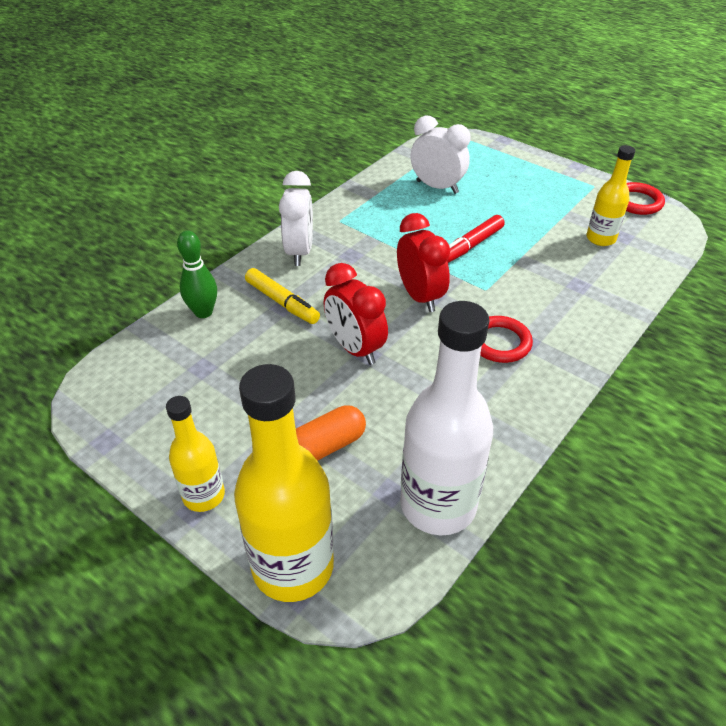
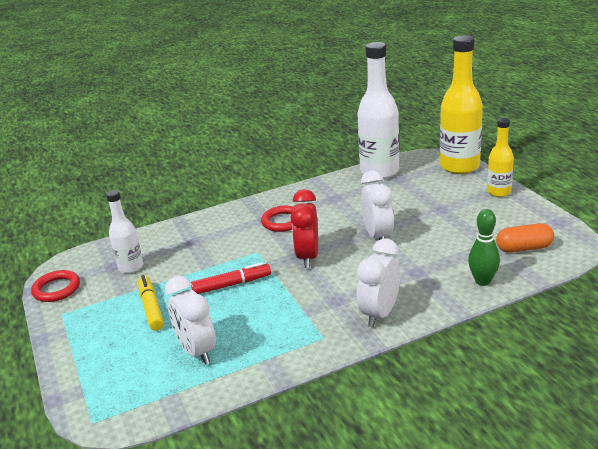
camera: 150 degrees left, 15 degrees down
yellow marker [245,268,320,324] -> yellow marker moved to [138,275,164,331]
orange capsule [296,405,366,461] -> orange capsule moved to [496,223,554,253]
red clock [324,263,388,365] -> white clock [361,170,394,240]
yellow bottle [586,145,635,246] -> white bottle [106,190,143,273]

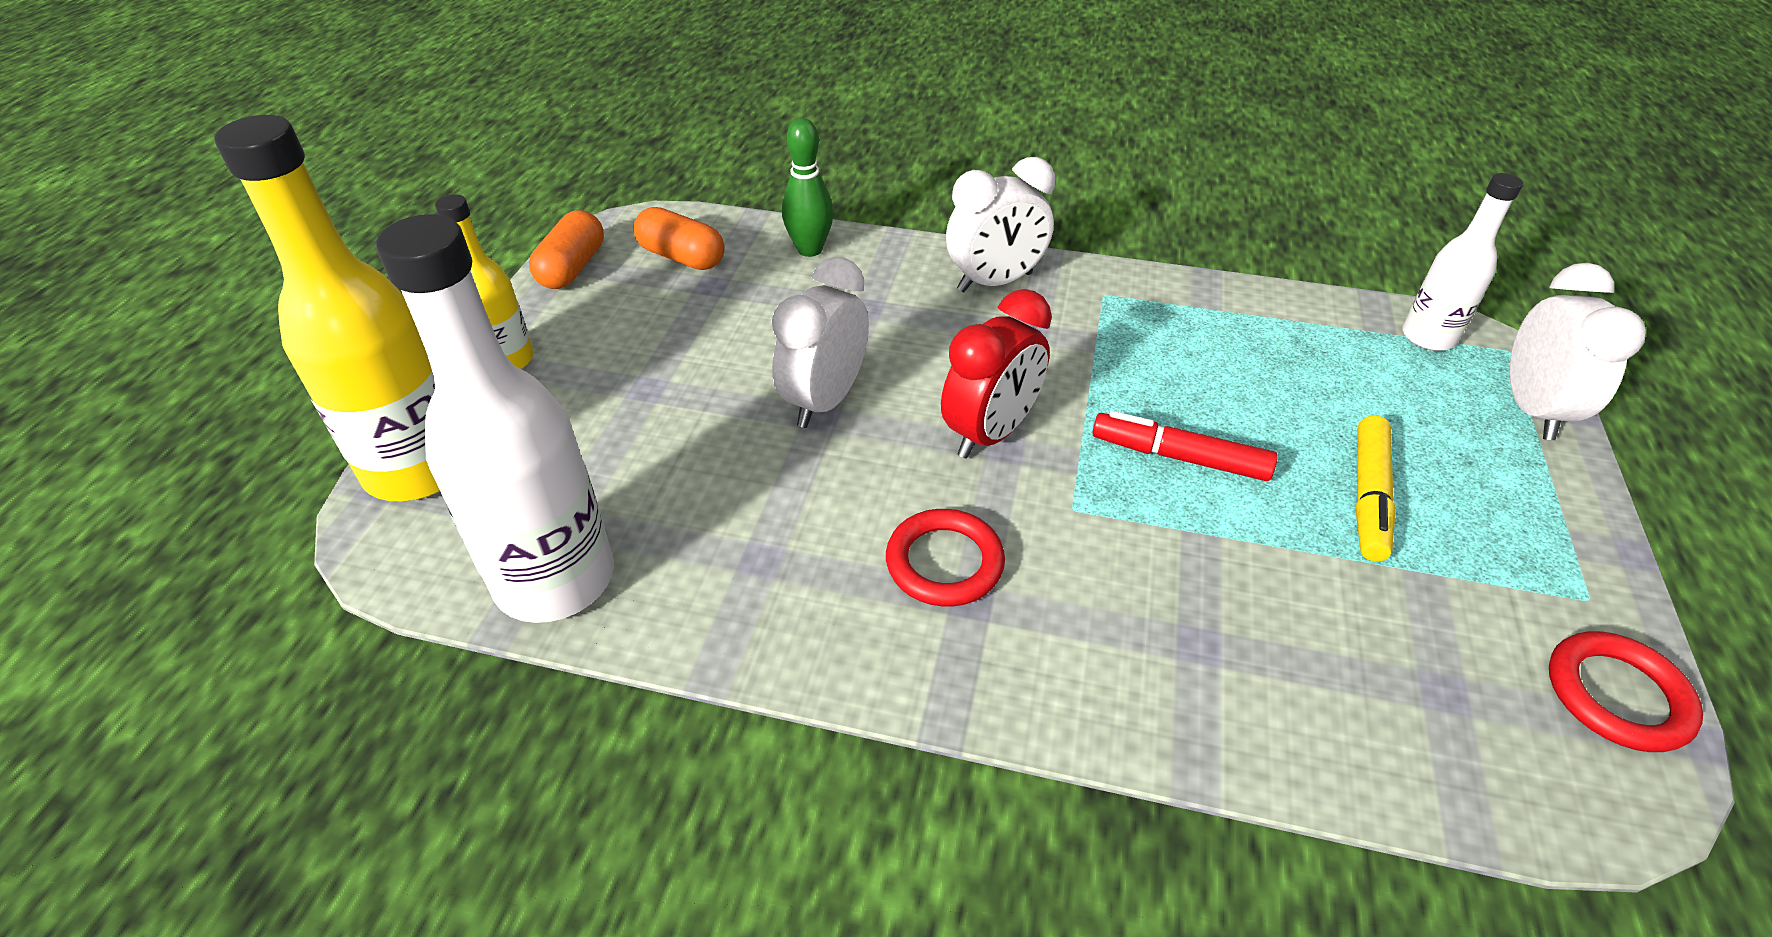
camera: 145 degrees left, 15 degrees up
white bottle [106,190,143,273] -> white bottle moved to [1402,173,1523,351]
white clock [165,276,216,365] -> white clock moved to [1510,263,1646,440]
none -> orange capsule [529,210,604,289]

